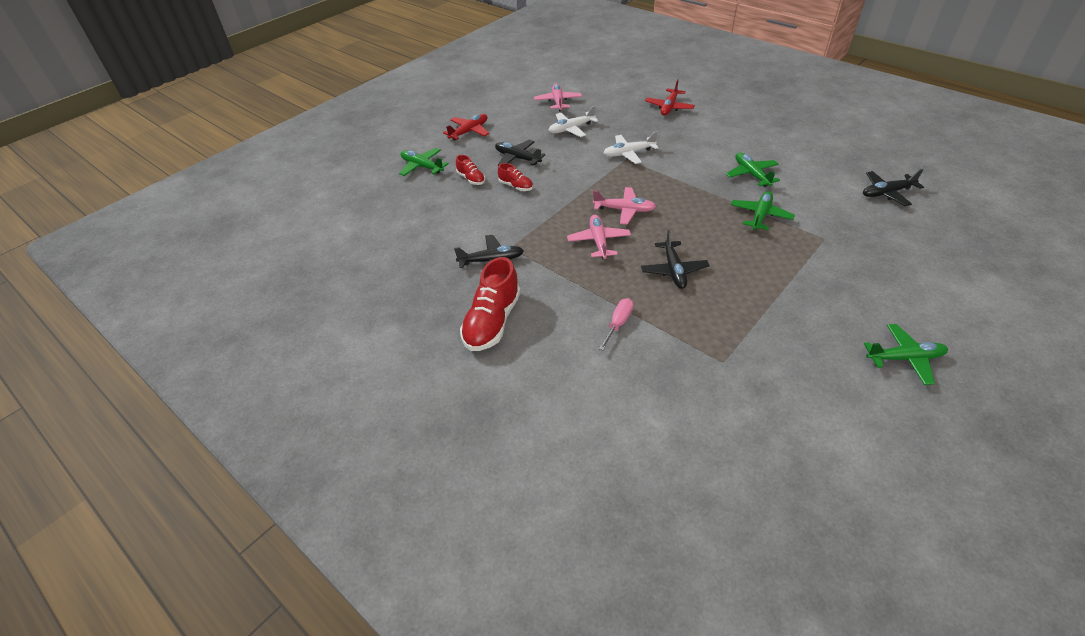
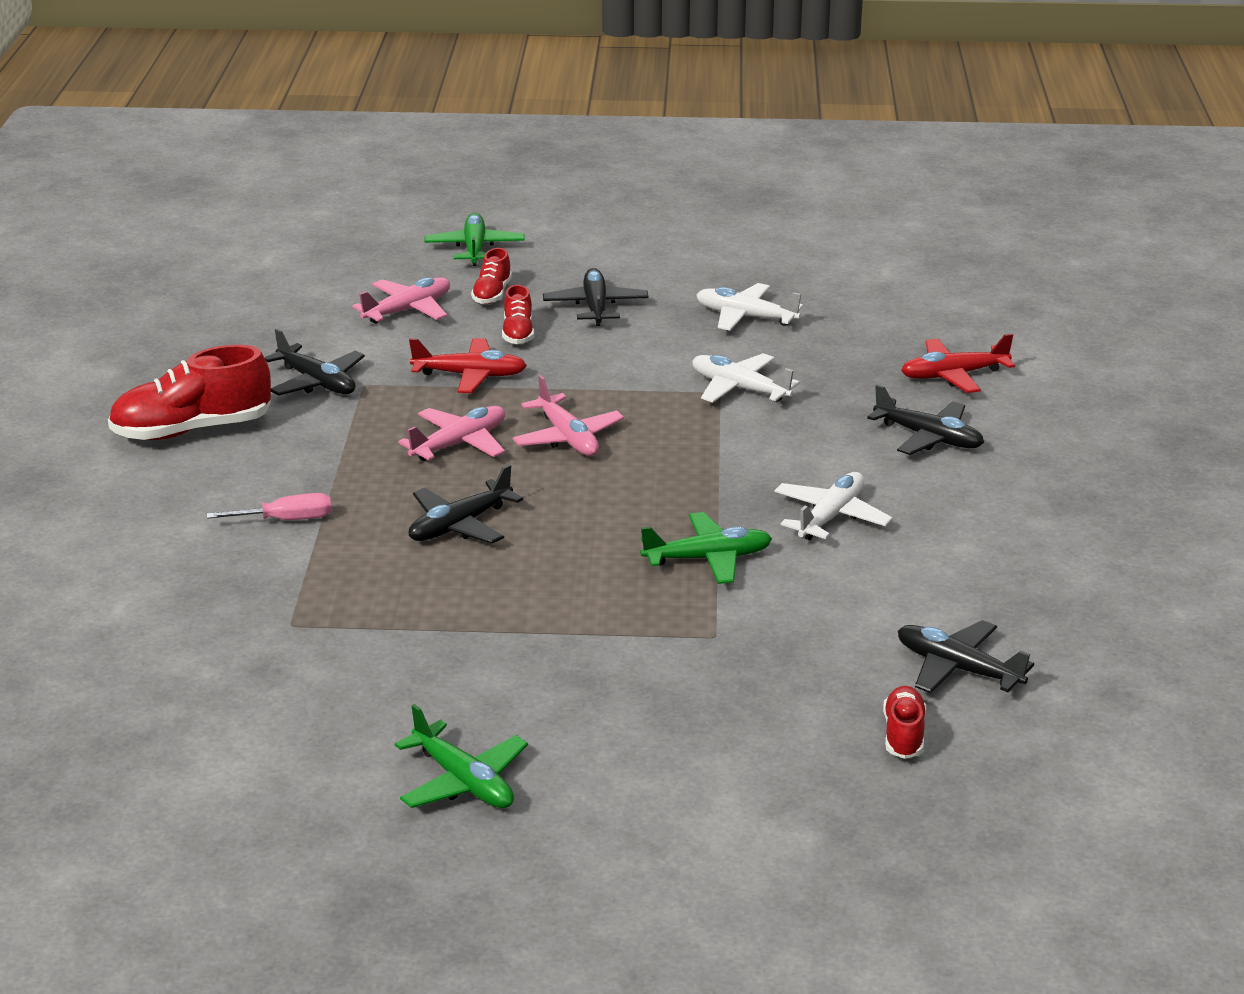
camera: 50 degrees right, 15 degrees down
red plane [443,114,489,140] -> red plane moved to [409,338,527,393]
pink plane [534,83,582,111] -> pink plane moved to [352,277,450,324]
green plane [726,152,780,187] -> white plane [774,472,892,540]
none -> black plane [867,385,984,455]
none -> red shoe [883,686,926,759]

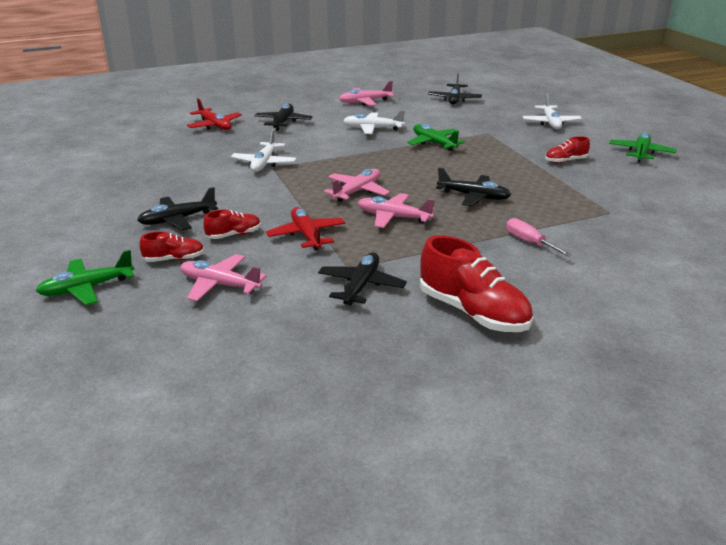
camera: 115 degrees left, 0 degrees up
white plane [696,283,803,331] -> white plane moved to [522,94,582,129]
red shoe [883,686,926,759] -> red shoe moved to [545,136,590,163]
none -> pink plane [339,81,394,106]

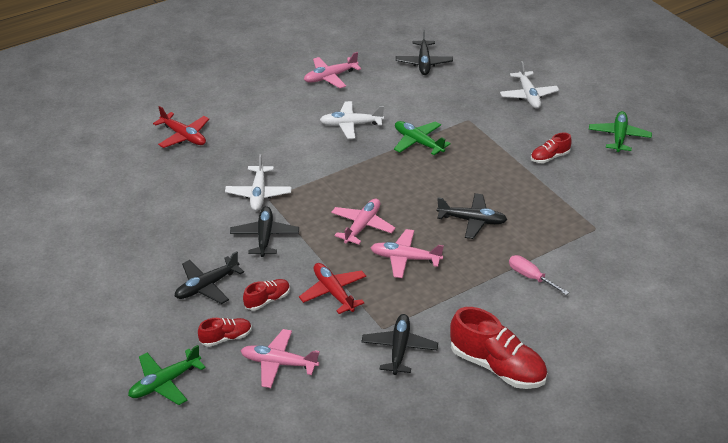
camera: 10 degrees left, 10 degrees up
black plane [255,104,312,131] -> black plane moved to [230,206,299,257]

